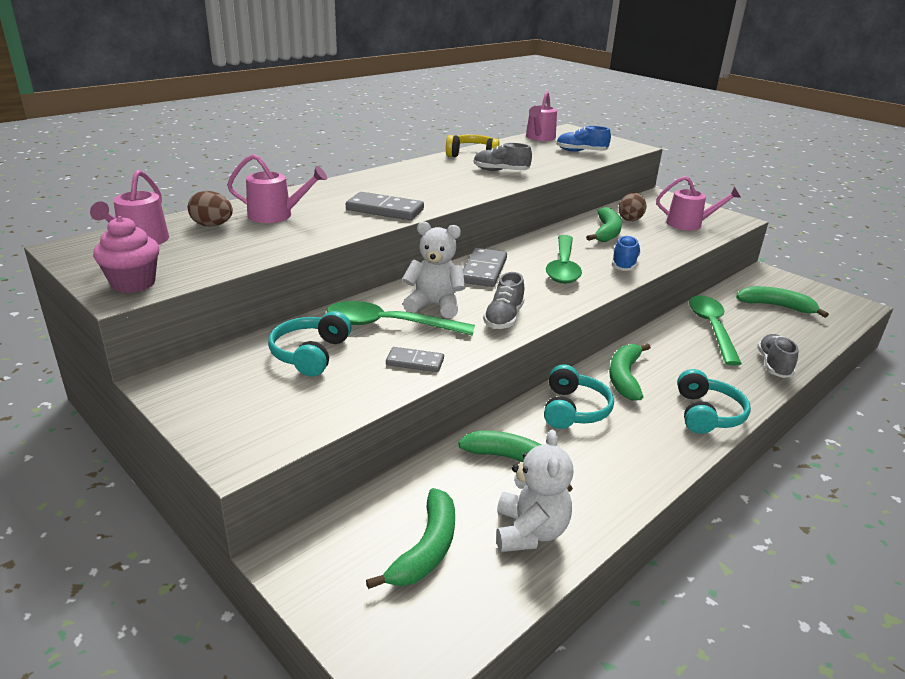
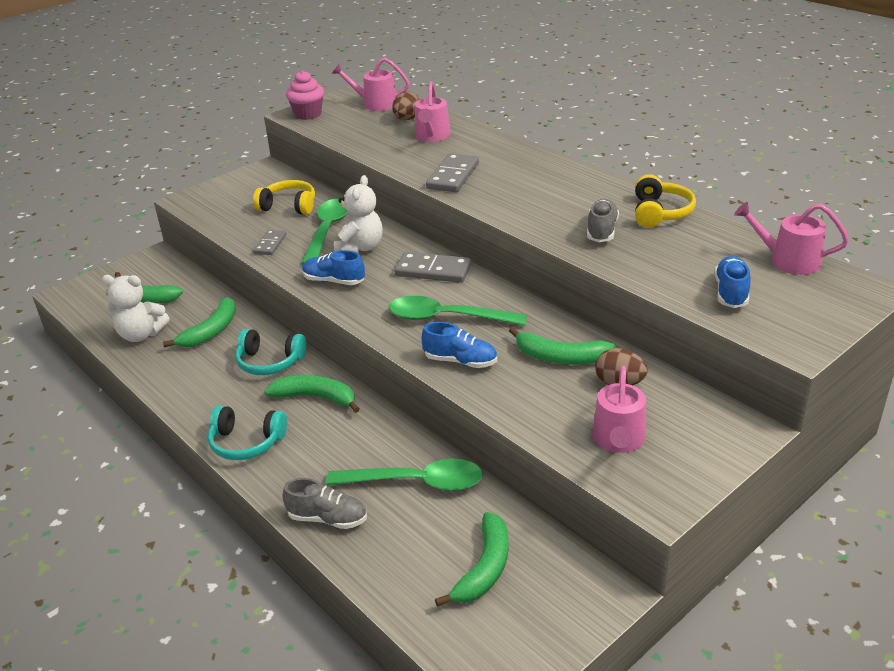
camera: 95 degrees right, 5 degrees up
turquoise headphones [268,311,351,377] -> yellow headphones [253,180,315,215]
grey shoe [483,272,524,329] -> blue shoe [302,250,365,285]

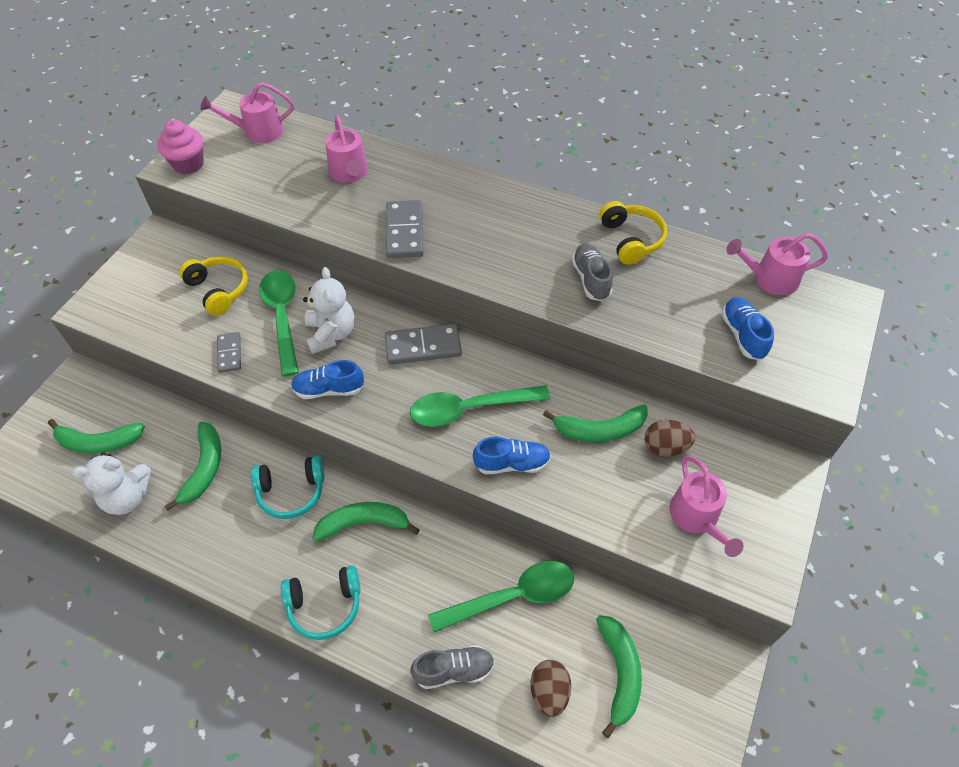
camera: 25 degrees left, 20 degrees up
yellow headphones [253,180,315,215] -> yellow headphones turned 60 degrees clockwise [179,256,248,315]
brown egg [392,92,420,120] -> brown egg moved to [530,660,571,717]

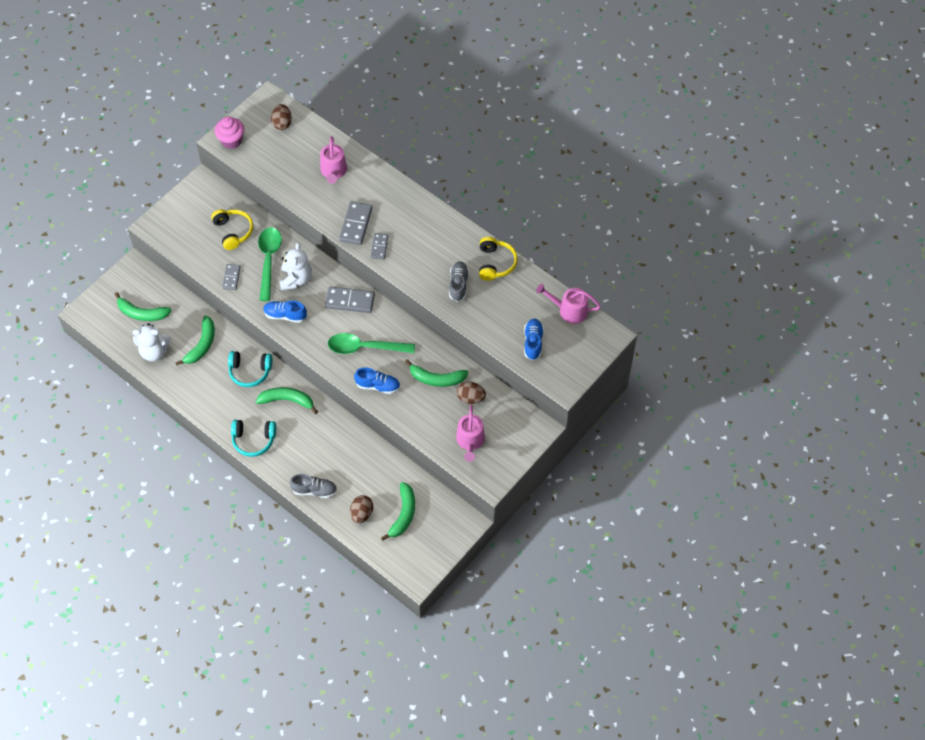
camera: 15 degrees right, 5 degrees up
pink watering can [200,82,294,143] -> brown egg [271,104,292,130]
green spoon [428,561,574,633] -> none
none -> grey domino [371,233,388,259]

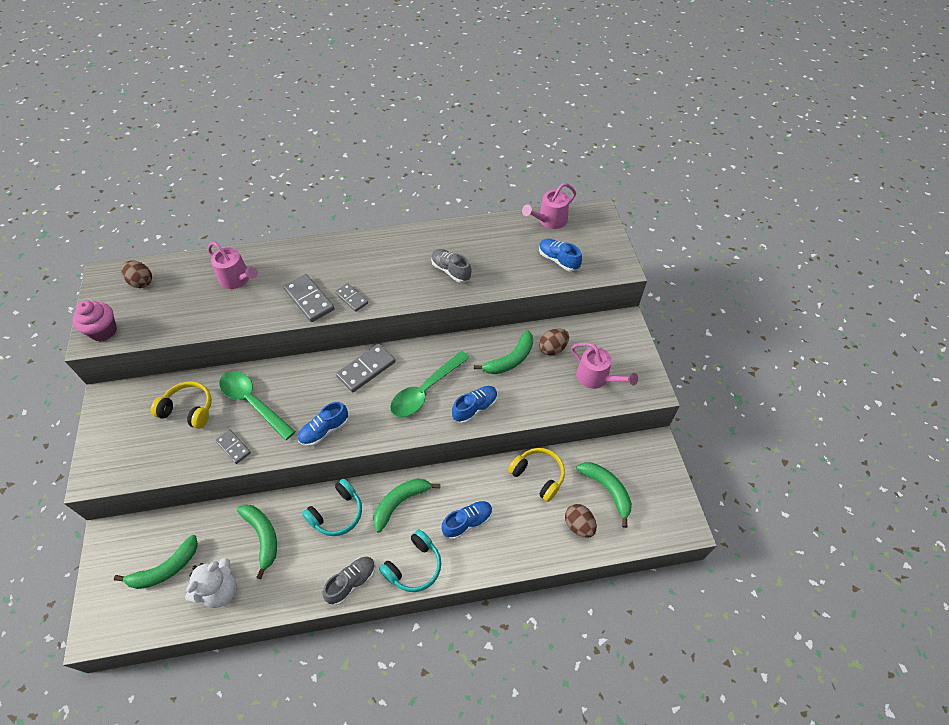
camera: 50 degrees left, 5 degrees down
white teddy bear [279,242,312,290] -> none
grey shoe [290,474,337,498] -> grey shoe moved to [323,557,376,605]
yellow headphones [479,237,518,281] -> yellow headphones moved to [508,448,565,502]
none -> blue shoe [441,501,492,540]

